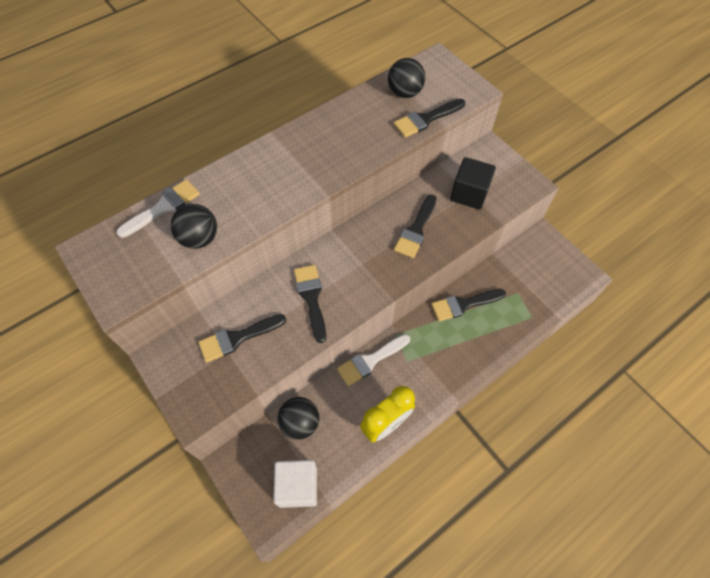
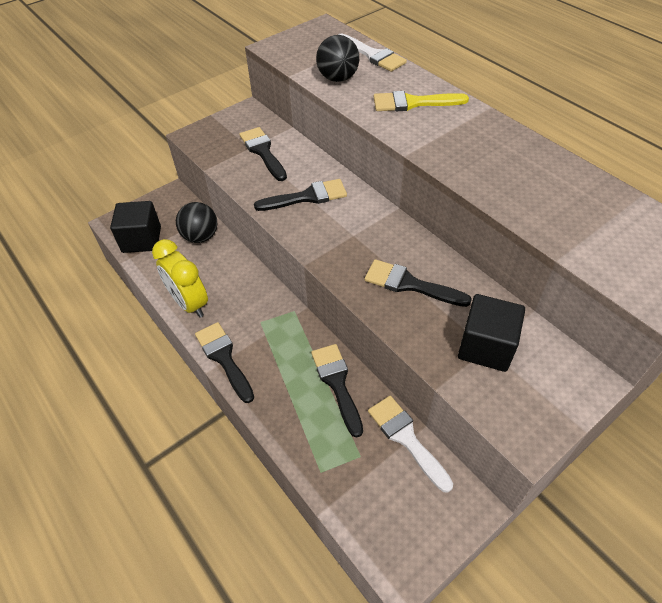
camera: 90 degrees right, 10 degrees down
white cube [273,460,317,508] -> black cube [110,201,161,253]
white brush [337,334,410,386] -> white brush moved to [368,396,453,493]
black ball [388,58,425,98] -> none
black brush [393,99,465,137] -> black brush moved to [195,322,254,403]
none -> yellow brush [374,91,469,111]

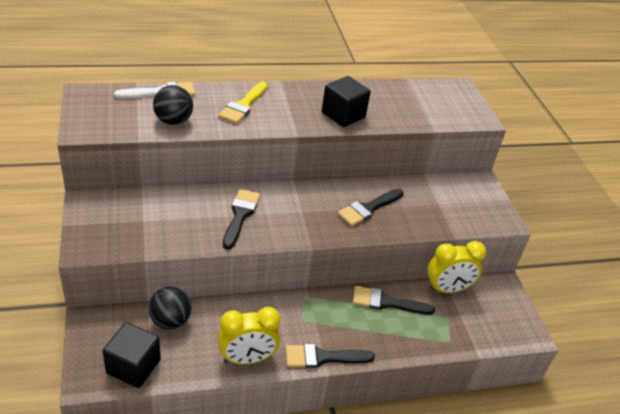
camera: 70 degrees left, 10 degrees down
black brush [239,127,287,181] -> none
white brush [368,396,453,493] -> yellow clock [427,241,486,293]
black cube [458,294,525,372] -> black cube moved to [322,76,371,127]

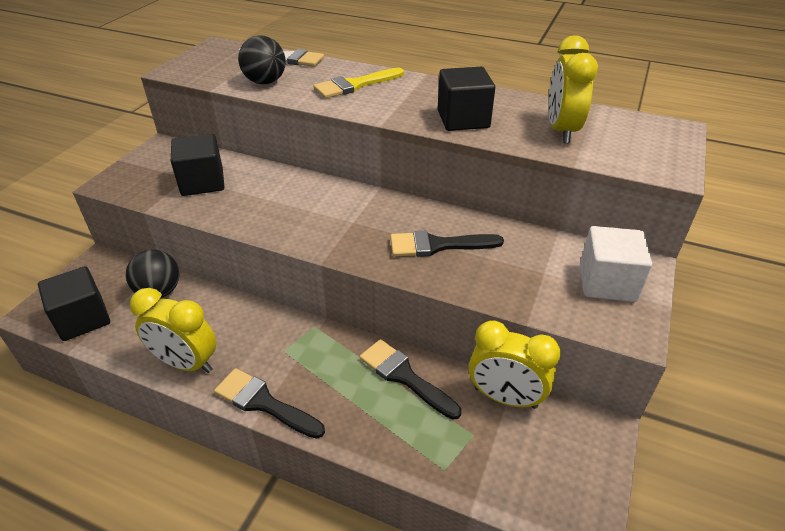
camera: 40 degrees right, 0 degrees up
black brush [223,189,260,250] -> none
none -> black cube [171,134,224,196]
none -> yellow clock [548,36,598,143]
none -> white cube [580,226,652,302]

